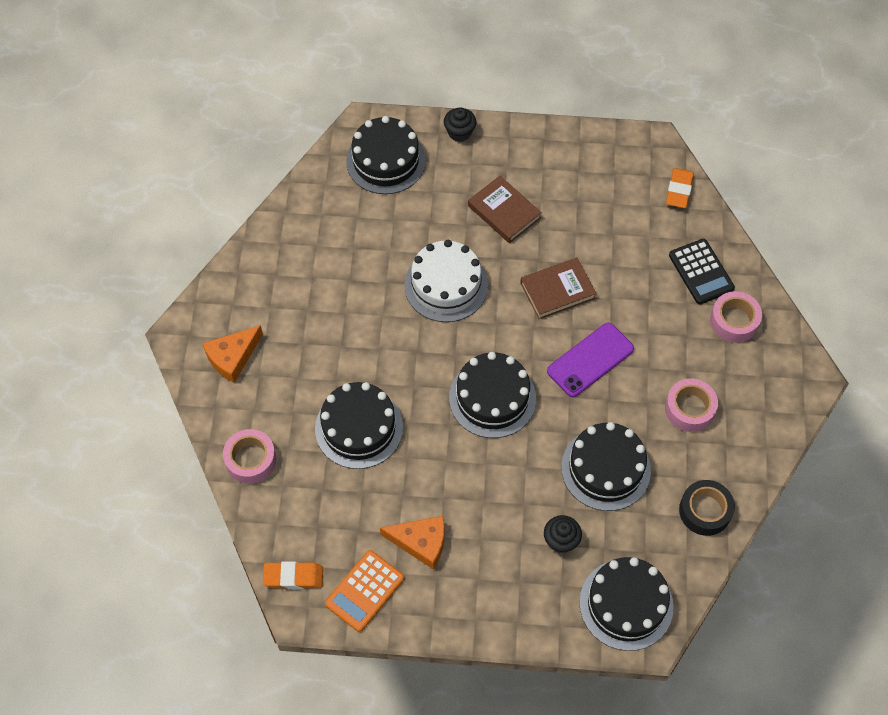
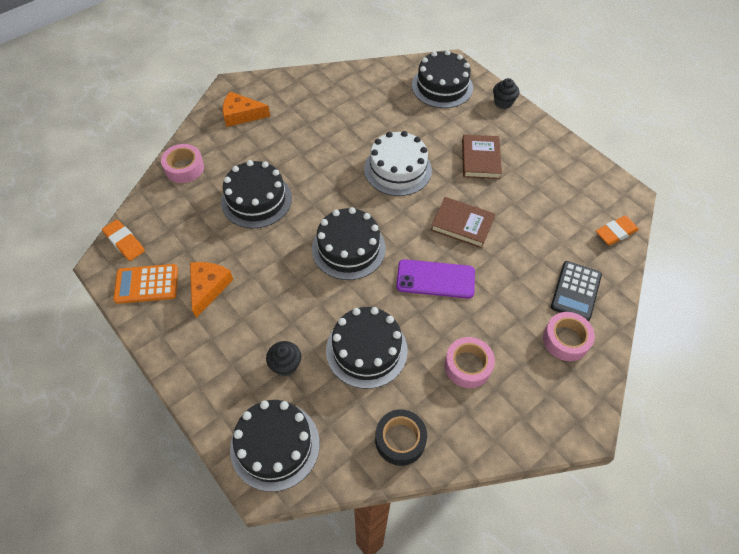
camera: 45 degrees right, 5 degrees down
orange cheese [380,516,445,569] -> orange cheese turned 135 degrees counterclockwise [190,262,233,318]

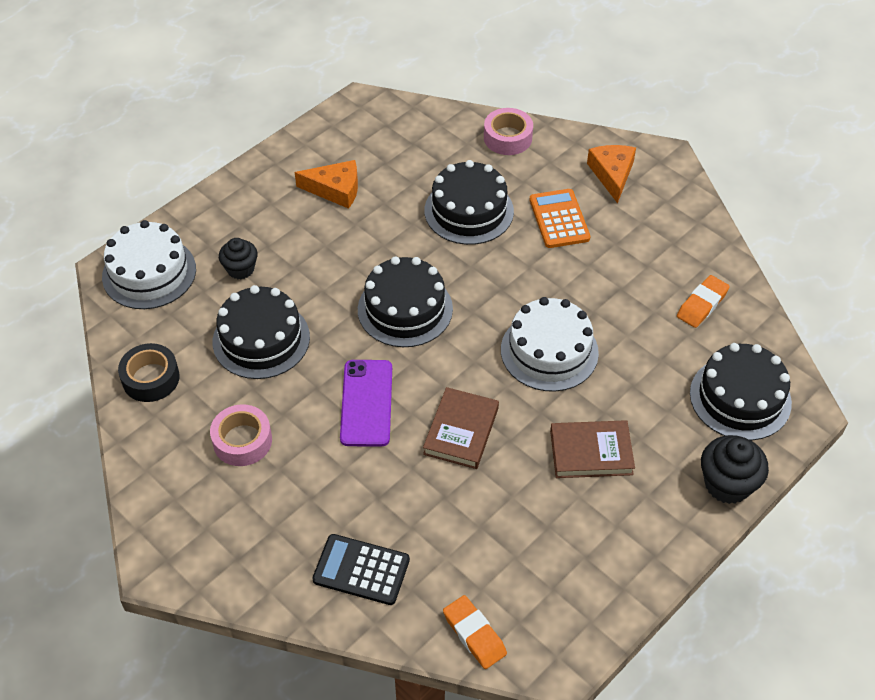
camera: 85 degrees right, 5 degrees down
orange eraser [102,220,145,261] -> orange eraser moved to [677,275,730,328]
orange calculator [113,264,178,304] -> orange calculator moved to [529,189,591,248]
black cake [230,400,320,492] -> white cake [102,220,196,309]
black cupcake [493,78,519,109] -> black cupcake [701,435,769,504], size x1.51
pink tape [543,312,595,361] -> none

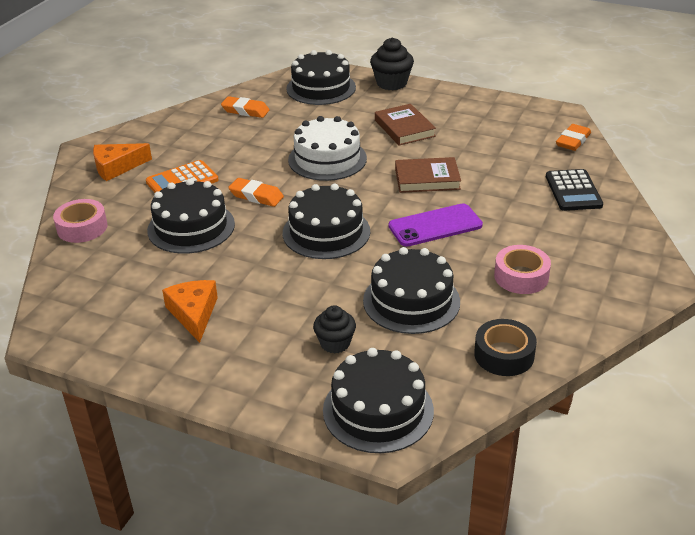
camera: 110 degrees left, 15 degrees down
white cake [102,220,196,309] -> black cake [323,348,434,453]
none -> orange eraser [228,178,284,207]

